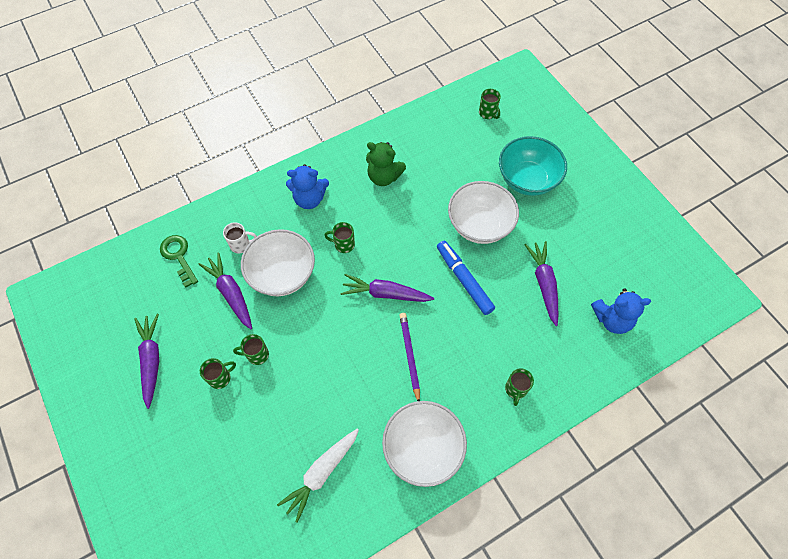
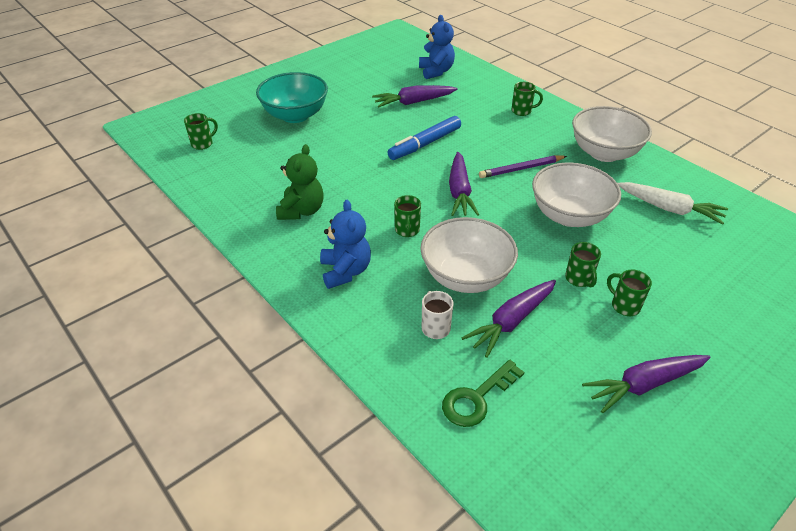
camera: 100 degrees left, 20 degrees down
white bowl [448,181,519,244] -> white bowl moved to [532,162,621,227]

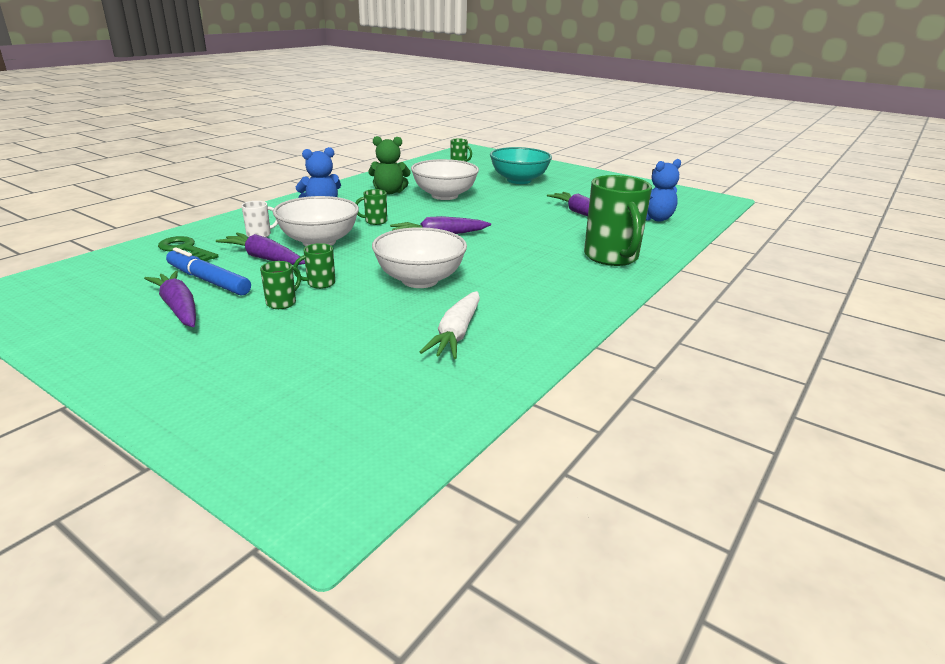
camera: 75 degrees right, 15 degrees down
blue marker [387,116,461,160] -> blue marker moved to [166,248,251,296]
purple pencil [479,155,567,178] -> none
green mug [512,82,543,116] -> green mug [584,175,652,266], size x2.26
white bowl [572,106,652,162] -> white bowl moved to [411,159,479,200]

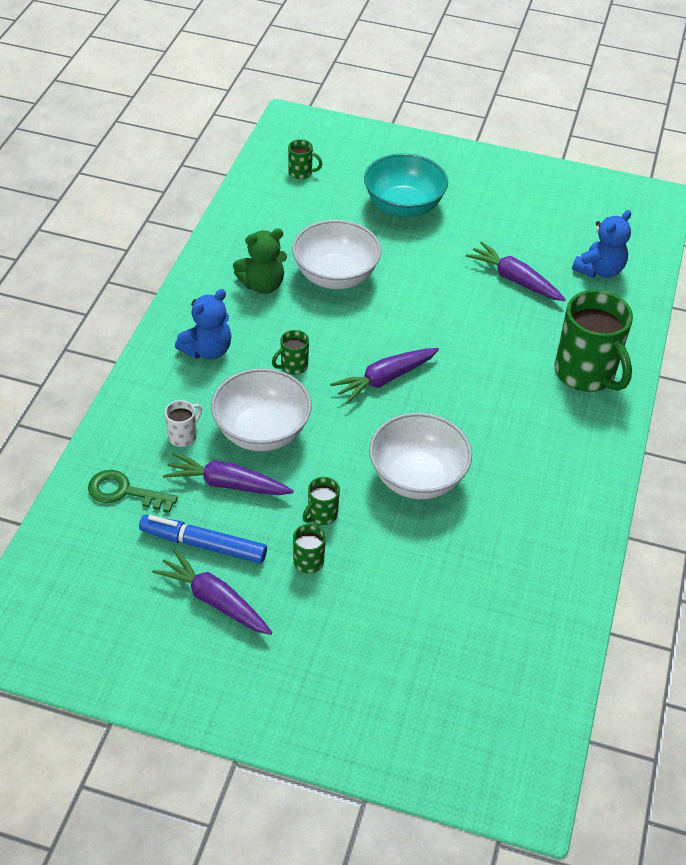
camera: 20 degrees left, 20 degrees up
white carrot [420,291,480,359] -> none

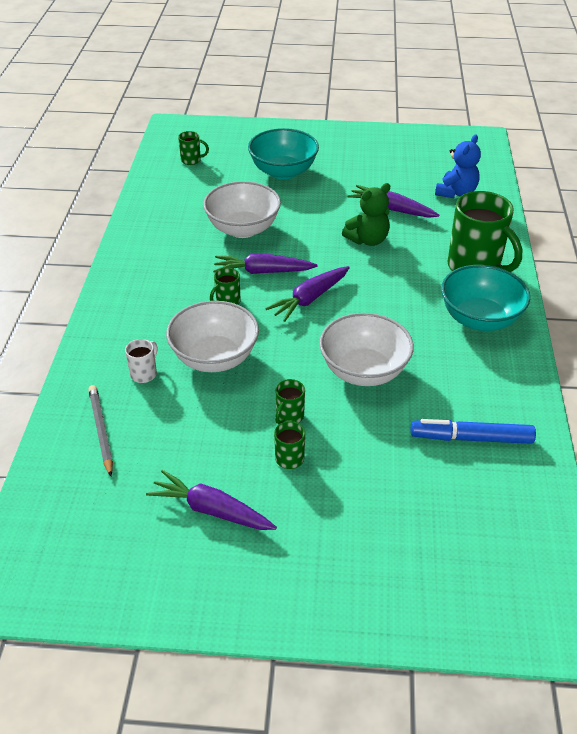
camera: 10 degrees left, 5 degrees down
green key [88,470,178,513] -> grey pencil [88,385,113,476]
blue marker [139,515,267,563] -> blue marker moved to [411,419,536,444]
purple carrot [163,452,294,495] -> purple carrot moved to [213,254,318,274]
blue teddy bear [175,289,232,360] -> none
green teddy bear [233,228,287,294] -> green teddy bear moved to [342,183,390,246]
none -> turquoise bowl [441,265,530,331]

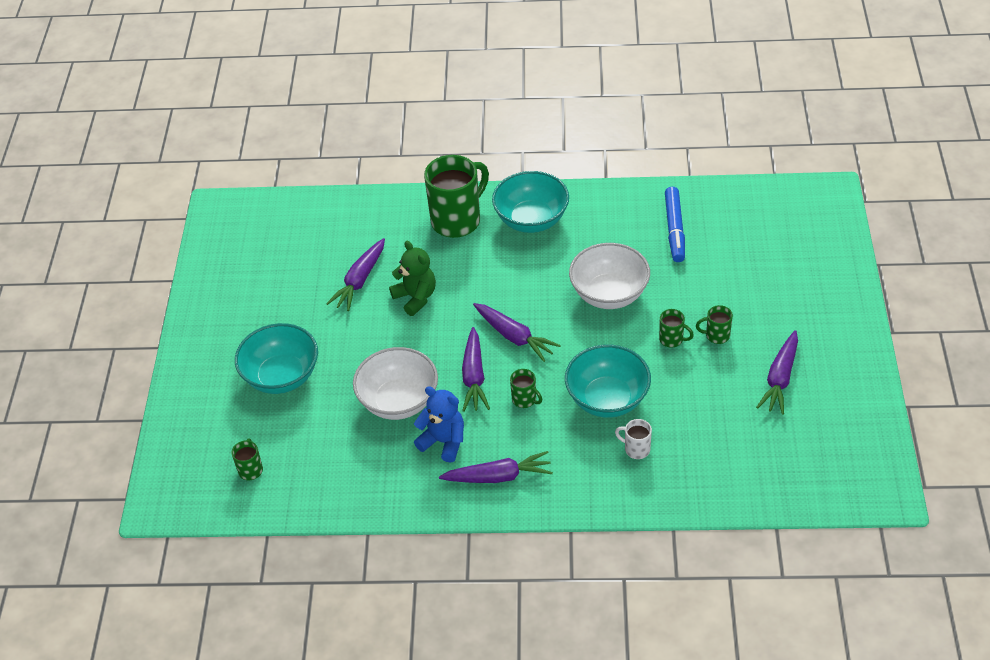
camera: 90 degrees left, 5 degrees up
grey pencil [88,385,113,476] -> none
white bowl [166,301,259,372] -> turquoise bowl [565,344,651,418]
blue teddy bear [435,134,481,198] -> blue teddy bear moved to [414,386,464,463]
none -> purple carrot [439,451,553,483]

